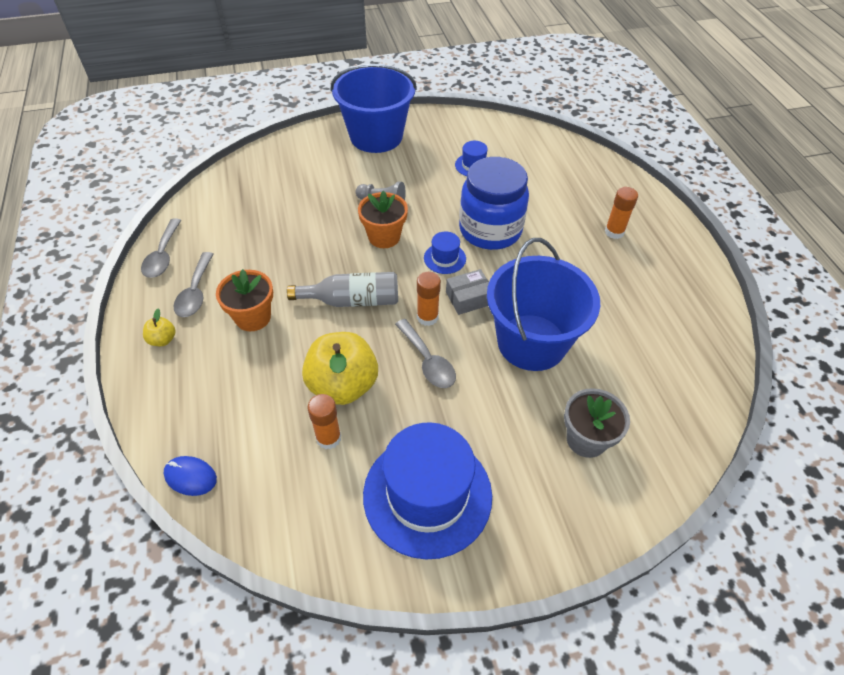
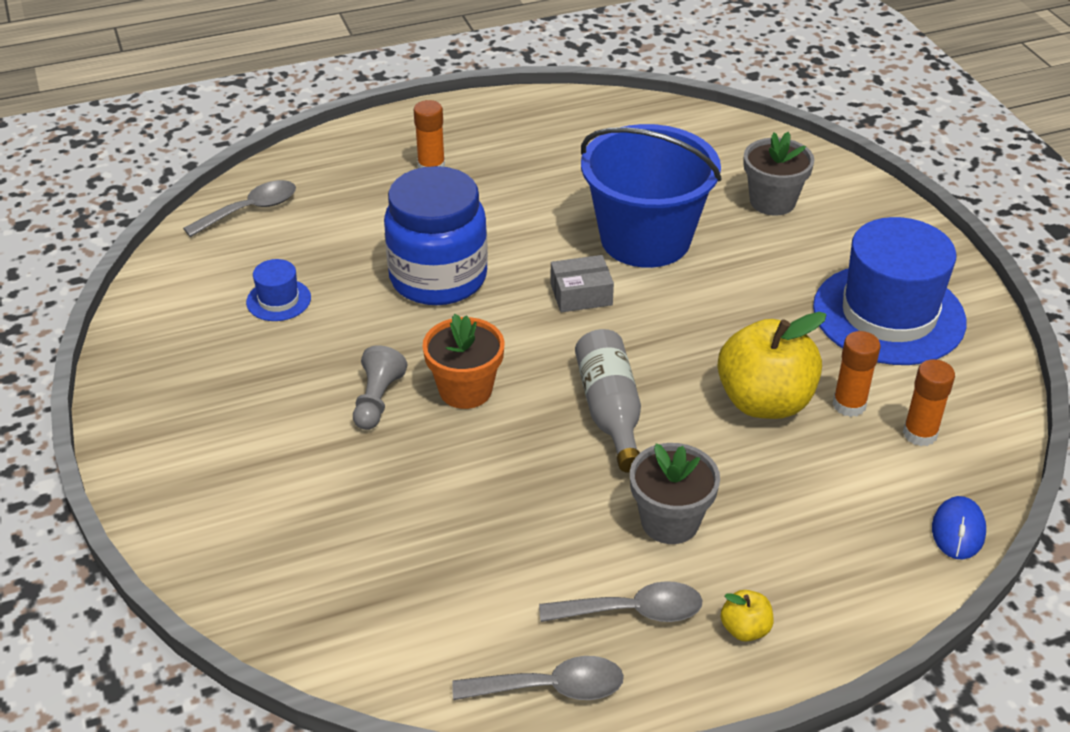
camera: 95 degrees left, 10 degrees down
orange flower pot [216,269,273,331] -> grey flower pot [630,443,720,544]
blue bucket [331,64,417,153] -> none
grey spoon [395,319,456,388] -> grey spoon moved to [183,180,296,237]
orange glue stick [417,272,441,326] -> orange glue stick moved to [903,359,955,446]
blue hat [424,231,466,274] -> none
grey box [446,269,489,315] -> grey box turned 75 degrees counterclockwise [550,255,614,313]

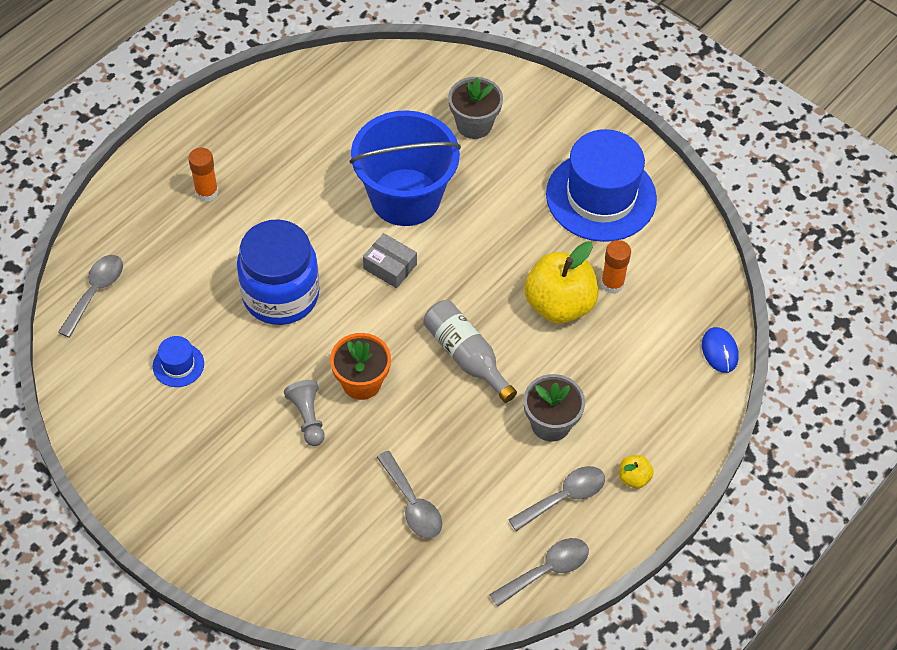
camera: 30 degrees left, 15 degrees up
grey box [550,255,614,313] -> grey box turned 75 degrees clockwise [363,233,417,288]
orange glue stick [903,359,955,446] -> none
none -> grey spoon [377,451,442,539]

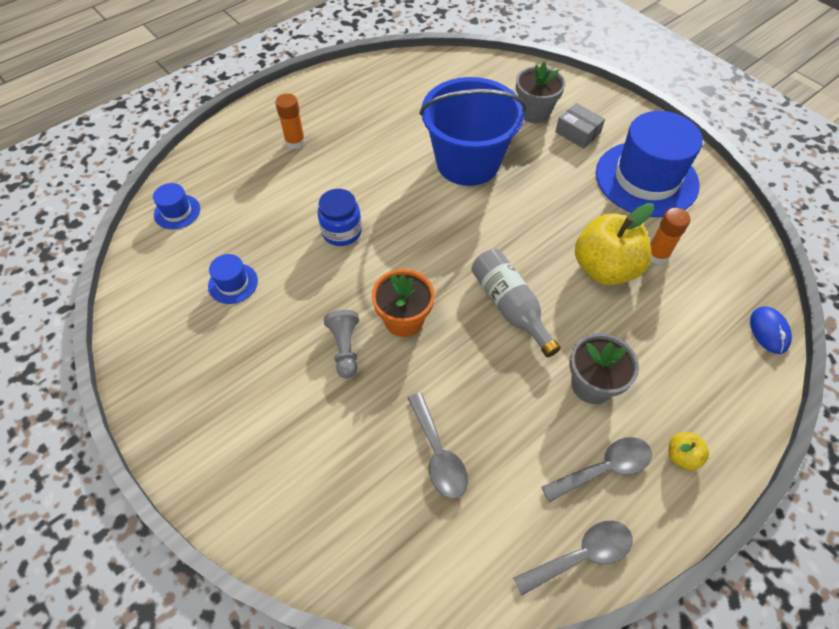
camera: 10 degrees right, 0 degrees up
grey spoon [58,255,123,338] -> blue hat [153,183,200,229]
blue jar [237,219,320,325] -> blue jar [318,189,362,246], size x0.56
grey box [363,233,417,288] -> grey box moved to [555,103,605,149]

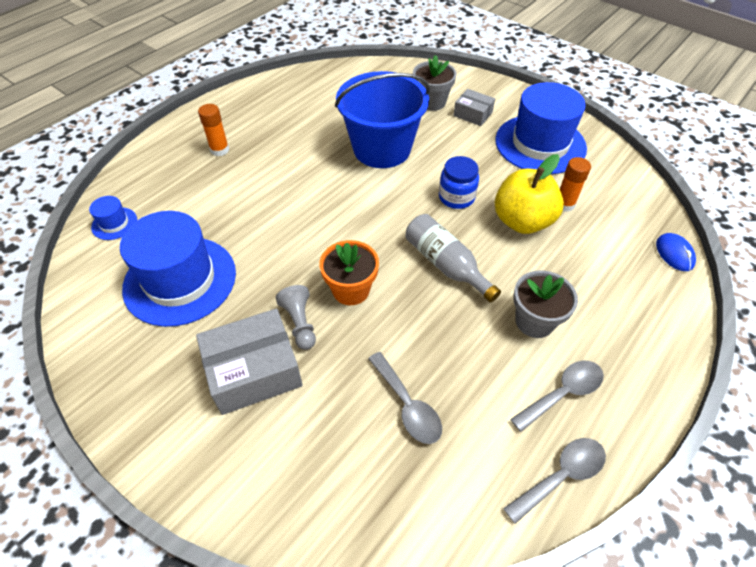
camera: 10 degrees left, 5 degrees down
blue hat [208,254,258,304] -> blue hat [120,211,236,327], size x2.31
blue jar [318,189,362,246] -> blue jar moved to [439,156,479,209]
yellow apple [669,433,709,471] -> none
none -> grey box [196,308,303,415]

